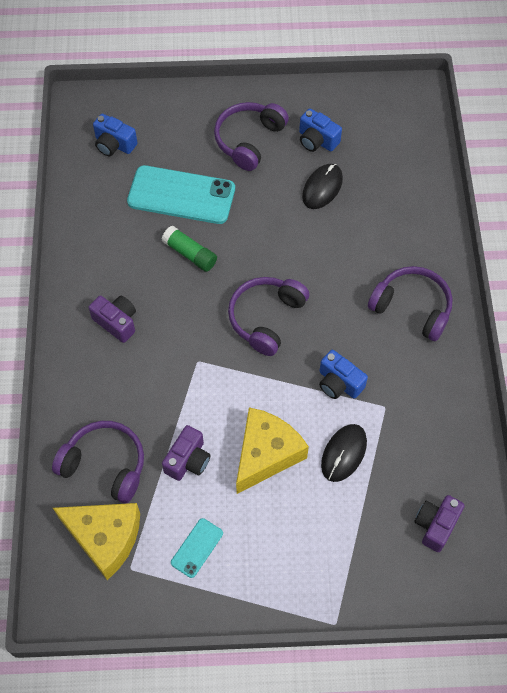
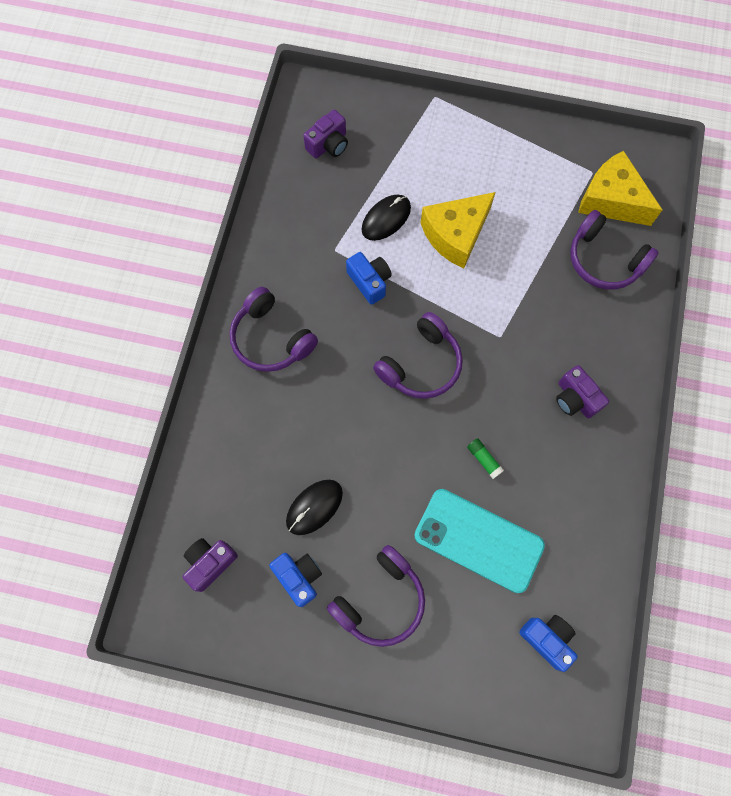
camera: 165 degrees left, 10 degrees up
green glue stick [162,226,217,272] -> green glue stick [467,438,504,479], size x0.65
purple camera [162,425,210,481] -> purple camera moved to [183,538,238,592]
turquoise phone [171,518,223,578] -> none

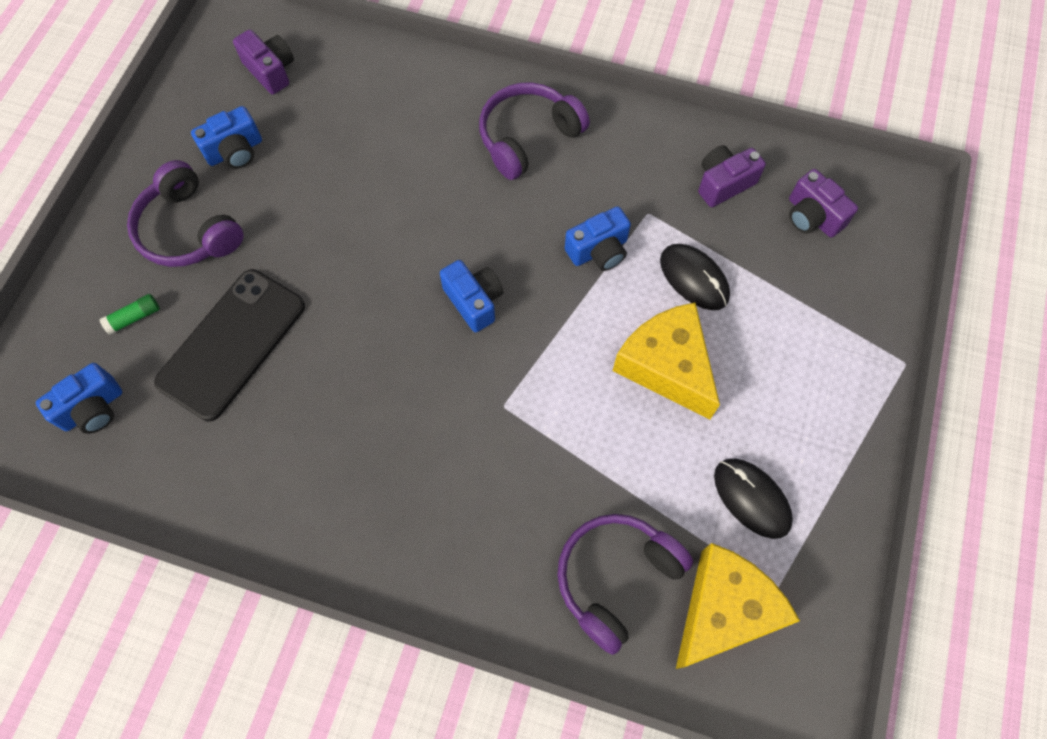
camera: 95 degrees right, 5 degrees down
black mouse [286,480,343,535] -> black mouse moved to [714,459,793,539]
purple headphones [373,312,463,399] -> blue camera [440,260,503,332]
turquoise phone [414,489,545,593] -> black phone [154,269,305,421]
green glue stick [467,438,504,479] -> green glue stick moved to [100,294,160,335]
purple camera [556,365,609,418] -> purple camera moved to [698,145,766,207]

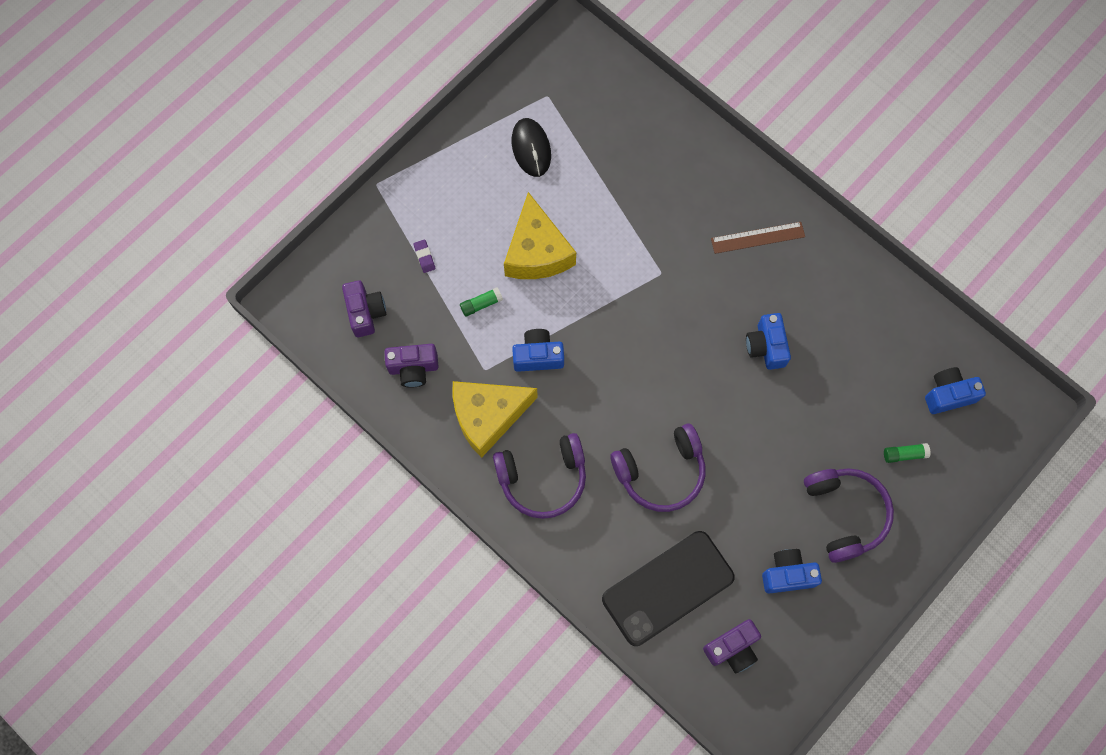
camera: 155 degrees left, 5 degrees up
black phone [154,269,305,421] -> black phone moved to [602,531,735,646]
purple camera [233,29,294,95] -> purple camera turned 105 degrees counterclockwise [703,619,761,674]
blue camera [440,260,503,332] -> blue camera moved to [746,313,791,370]
purple headphones [557,514,693,655] -> purple headphones moved to [611,424,706,512]
black mouse [660,244,730,310] -> green glue stick [460,287,503,317]
yellow cheese [676,543,800,669] -> yellow cheese moved to [452,381,538,458]
none -> purple eraser [414,239,435,273]
none -> brown ruler [711,222,805,254]

